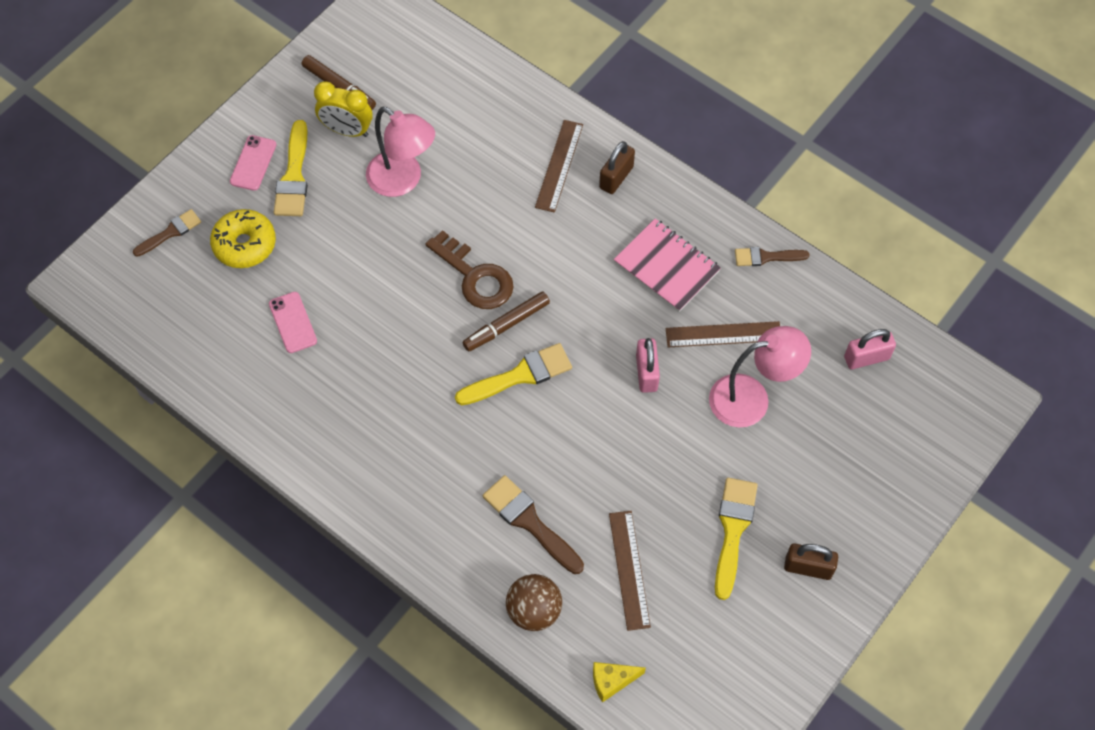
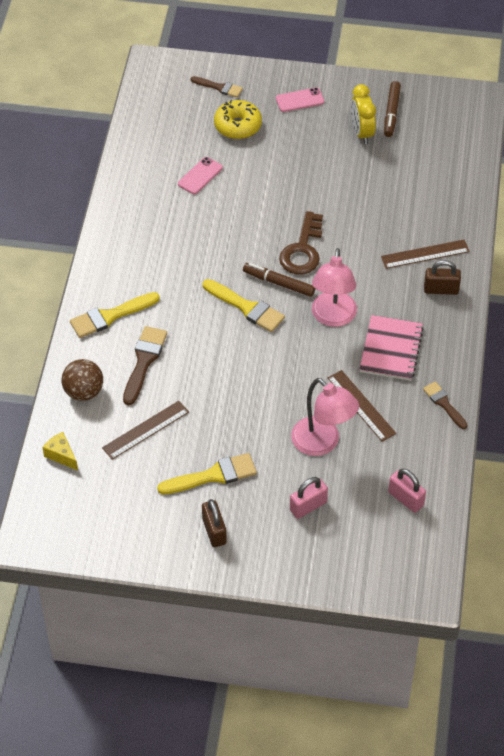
camera: 60 degrees right, 10 degrees down
yellow brush [273,120,308,216] -> yellow brush moved to [70,292,160,338]
pink lamp [366,106,435,197] -> pink lamp moved to [312,248,357,327]
pink padlock [636,338,660,393] -> pink padlock moved to [290,477,328,519]

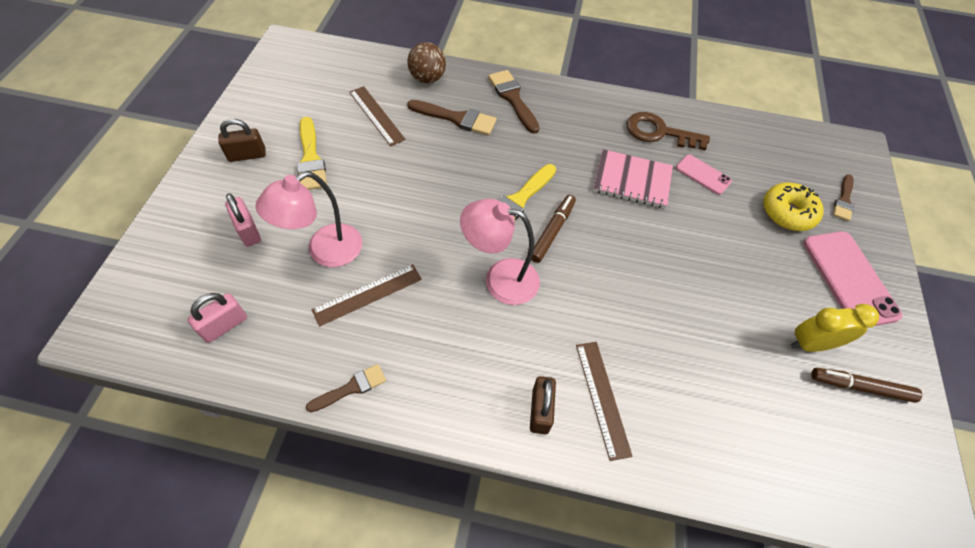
camera: 90 degrees right, 5 degrees up
yellow cheese [42,432,78,470] -> none
yellow brush [70,292,160,338] -> brown brush [488,70,540,134]
pink phone [276,87,324,112] -> pink phone [803,231,902,327], size x1.81
brown key [279,211,323,275] -> brown key moved to [626,112,710,151]
pink notebook [359,315,424,381] -> pink notebook moved to [593,149,673,208]

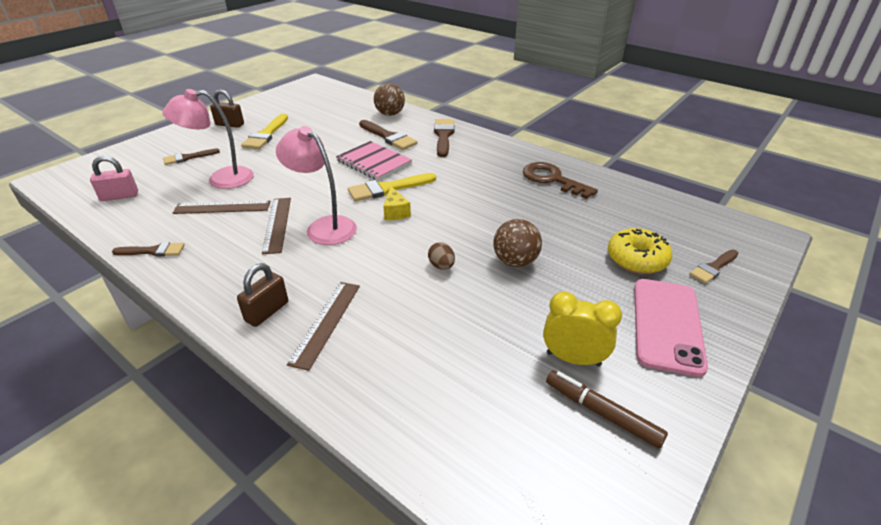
camera: 30 degrees right, 20 degrees down
pink padlock [225,193,261,247] -> brown brush [163,148,220,165]
brown ruler [349,86,406,146] -> brown ruler moved to [262,198,291,254]
brown marker [531,195,576,263] -> yellow cheese [383,186,411,220]
pink notebook [593,149,673,208] -> pink notebook moved to [336,141,412,181]
pink phone [676,154,732,195] -> none
none -> brown egg [428,242,455,270]
none -> brown ball [493,219,542,267]

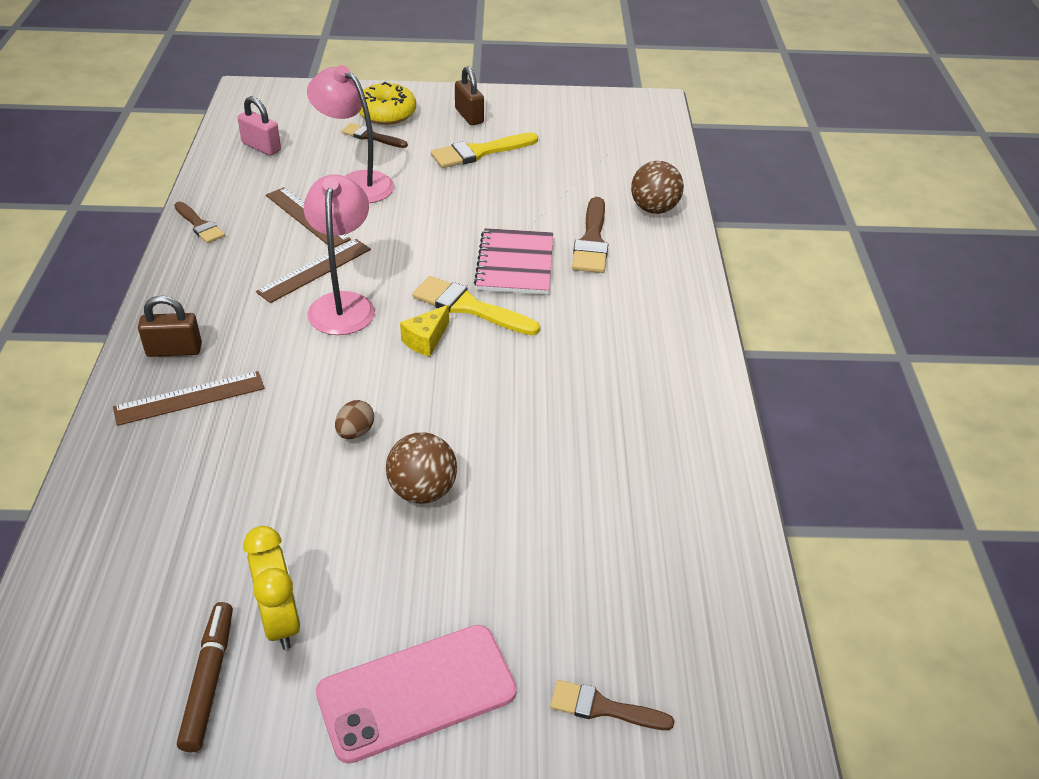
camera: 50 degrees right, 5 degrees up
brown brush [434,119,455,157] -> none
brown key [523,162,598,199] -> none
yellow donut [608,228,672,274] -> yellow donut moved to [359,81,416,125]

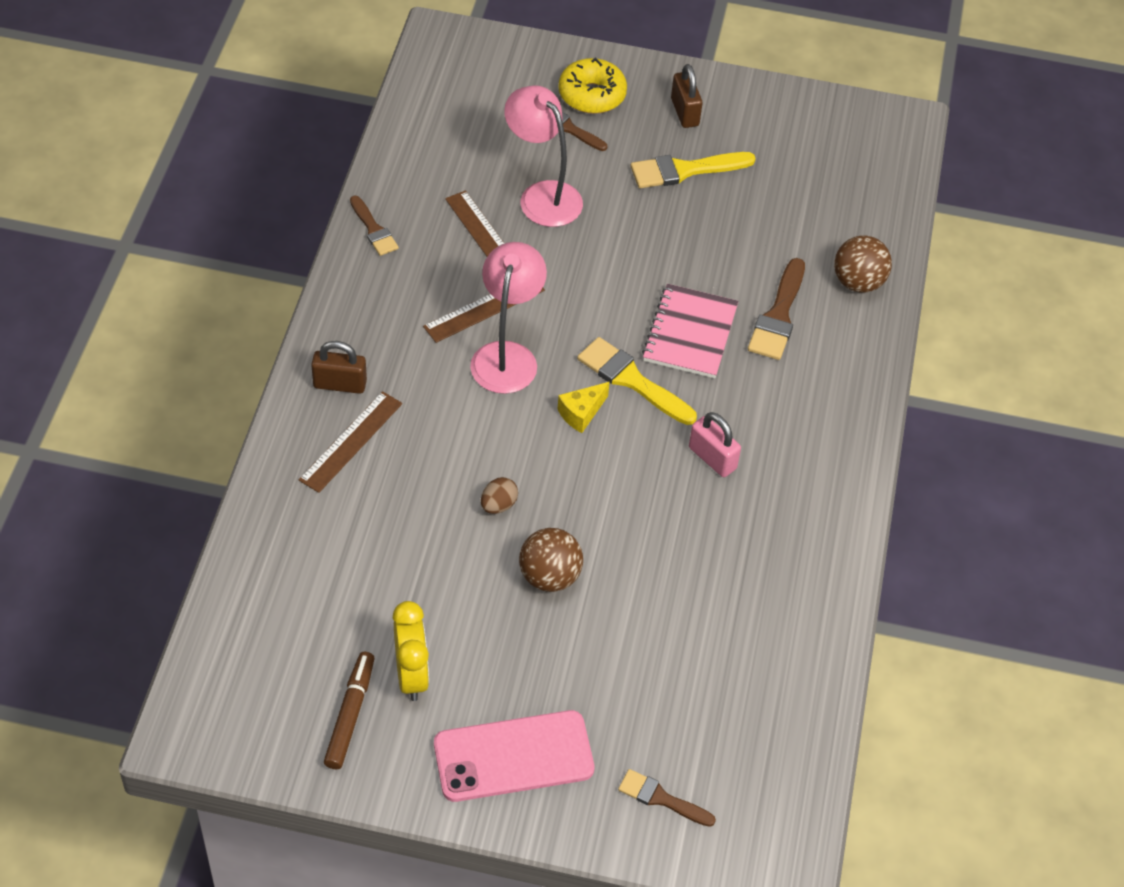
camera: 10 degrees right, 10 degrees up
brown ruler [113,371,265,426] -> brown ruler turned 45 degrees counterclockwise [299,391,402,493]
pink padlock [237,96,281,156] -> pink padlock moved to [689,412,741,477]

